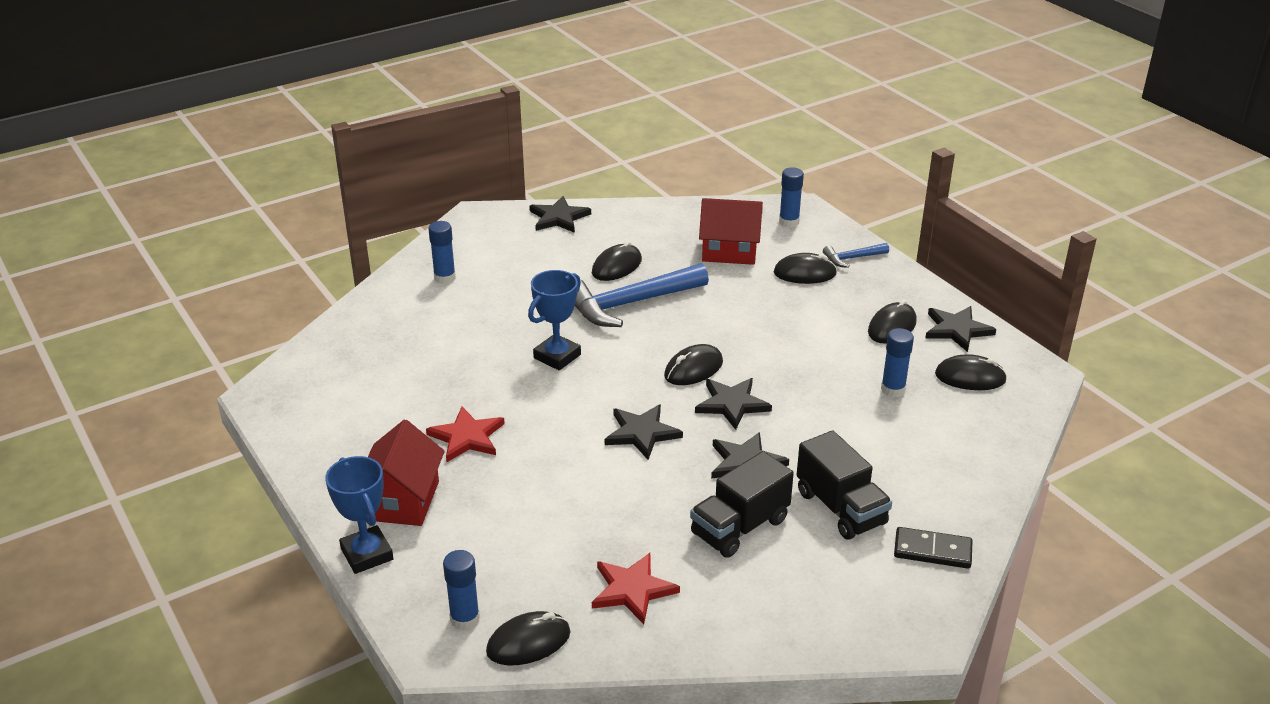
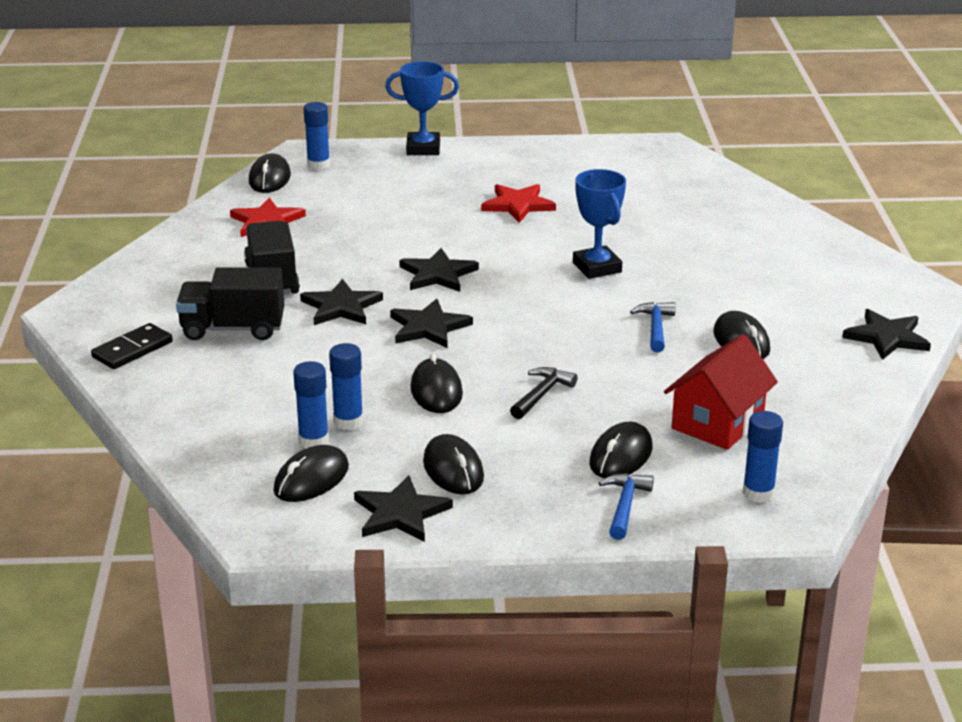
camera: 120 degrees right, 5 degrees down
red house [368,420,445,526] -> none
blue glue stick [428,221,456,284] -> blue glue stick moved to [293,361,329,449]
blue hammer [575,263,709,327] -> blue hammer [630,302,676,352], size x0.48
black mouse [664,344,723,385] -> black mouse moved to [411,353,463,413]
none -> black hammer [510,367,578,419]

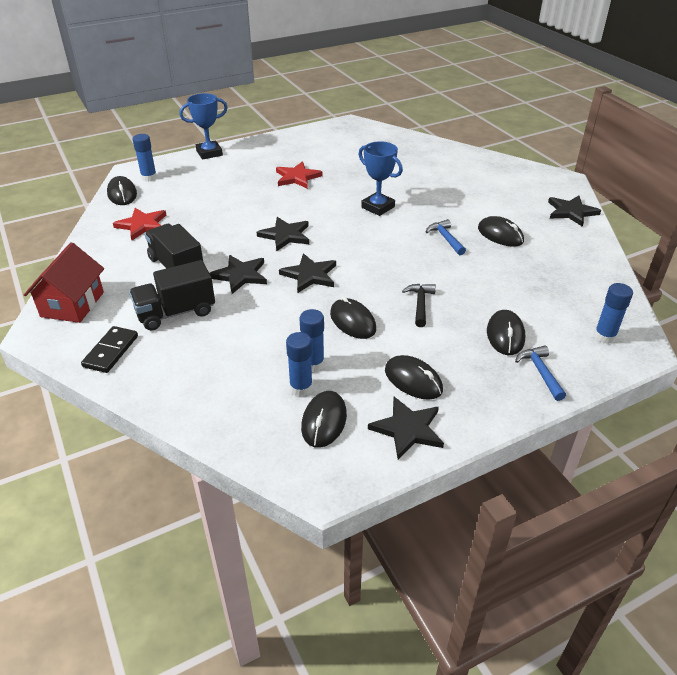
camera: 25 degrees left, 10 degrees up
red house [664,334,778,450] -> red house moved to [24,242,104,323]

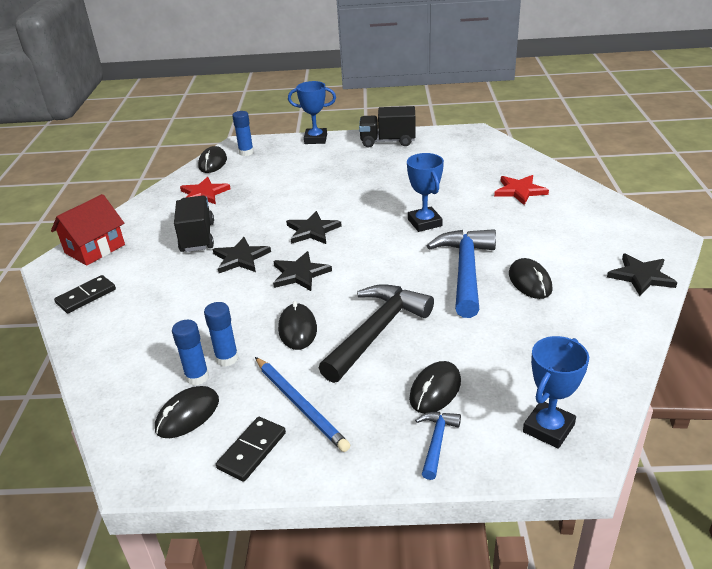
camera: 30 degrees right, 5 degrees down
black truck [129,260,215,331] -> black truck moved to [359,106,416,147]
red star [276,161,323,189] -> red star moved to [494,175,549,205]
black star [368,397,444,459] -> black domino [216,417,286,481]
black mouse [385,355,443,400] -> blue pencil [255,357,350,452]
black hammer [402,284,436,327] -> black hammer [319,284,434,383], size x2.10
blue hammer [426,219,466,255] -> blue hammer [427,229,496,318], size x2.10
blue glue stick [594,283,633,344] -> blue trophy [523,336,589,449]

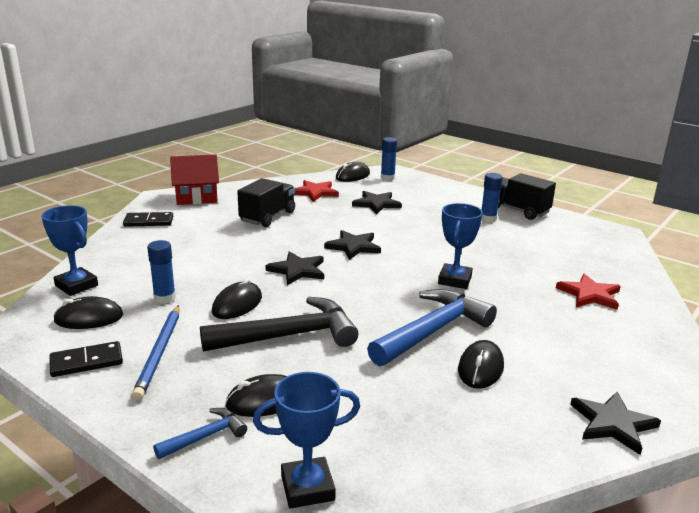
camera: 35 degrees right, 10 degrees down
blue glue stick [172,320,209,386] -> blue glue stick moved to [482,173,503,222]
black star [213,237,271,273] -> black star moved to [352,191,402,214]
blue trophy [288,81,336,144] -> blue trophy moved to [41,205,98,296]

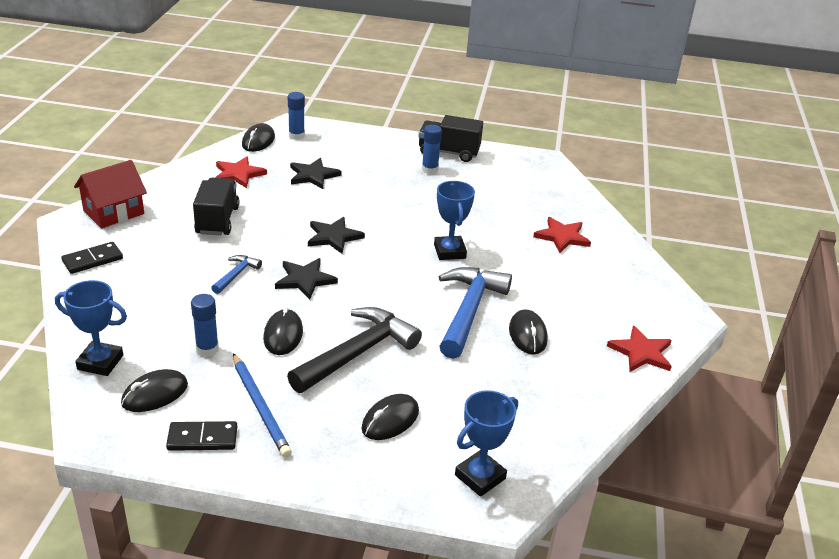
camera: 30 degrees left, 10 degrees up
black domino [50,341,123,377] -> black domino turned 45 degrees clockwise [166,421,237,451]
blue hammer [153,408,247,459] -> blue hammer moved to [211,255,262,294]
black star [570,392,661,455] -> red star [607,325,672,372]

